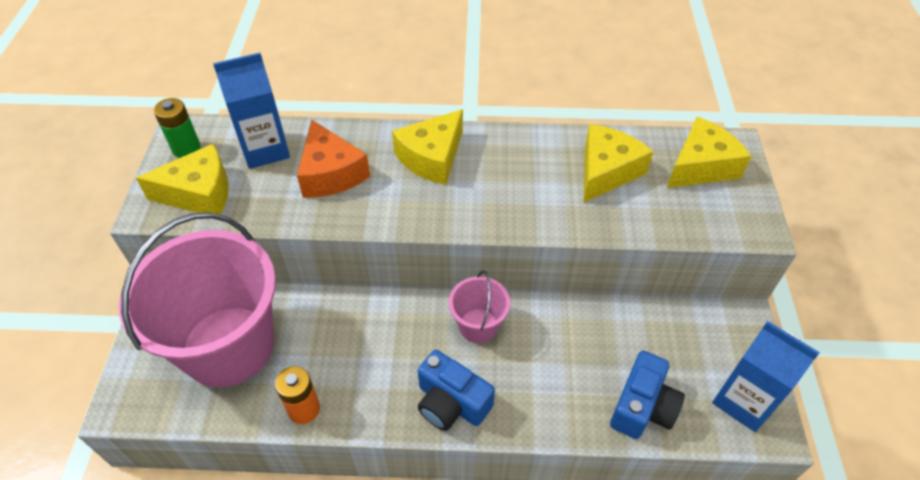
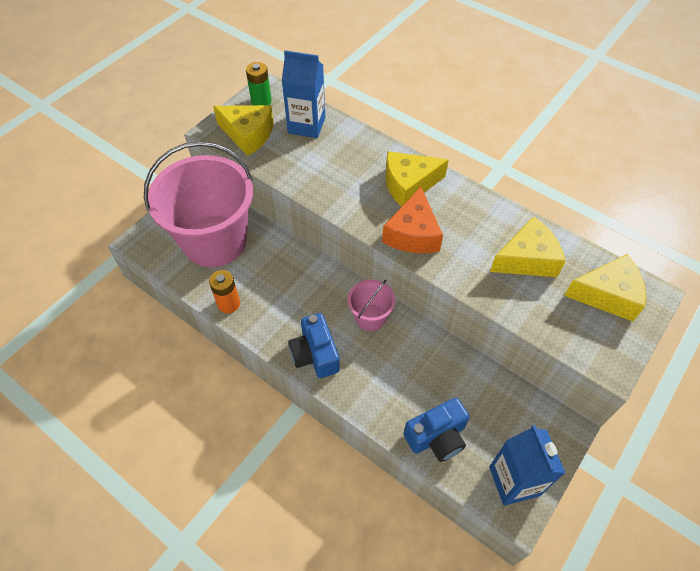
camera: 35 degrees right, 5 degrees up
orange cheese [297,120,370,198] -> orange cheese moved to [382,187,443,253]

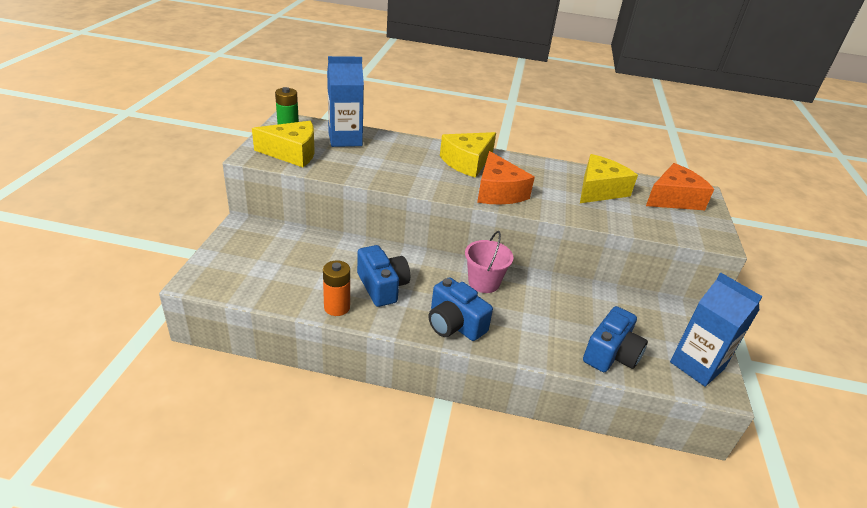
camera: 30 degrees left, 20 degrees down
pink bucket [144,141,253,267] -> none
yellow cheese [564,254,646,321] -> orange cheese [646,163,714,210]
none -> blue camera [357,245,410,307]

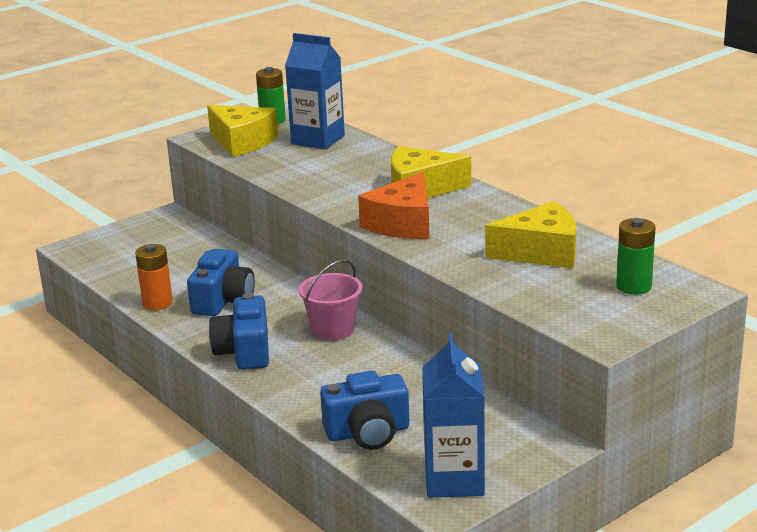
camera: 45 degrees right, 10 degrees down
orange cheese [646,163,714,210] -> green battery [616,218,655,294]

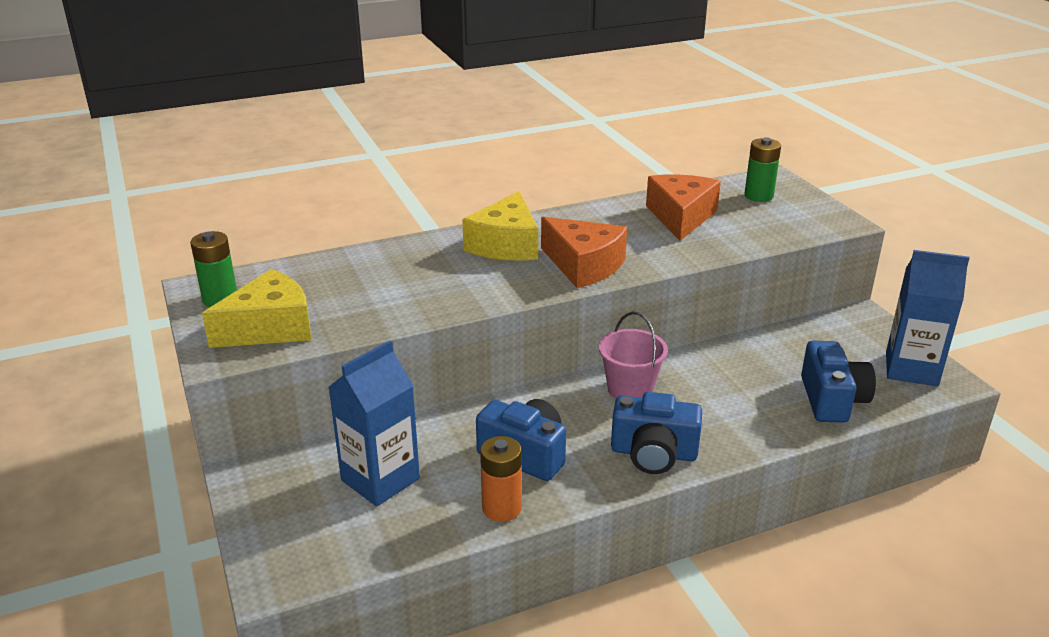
camera: 75 degrees left, 5 degrees up
blue carton [285,33,345,150] -> blue carton moved to [328,341,420,506]
yellow cheese [485,201,576,268] -> orange cheese [646,174,721,241]

